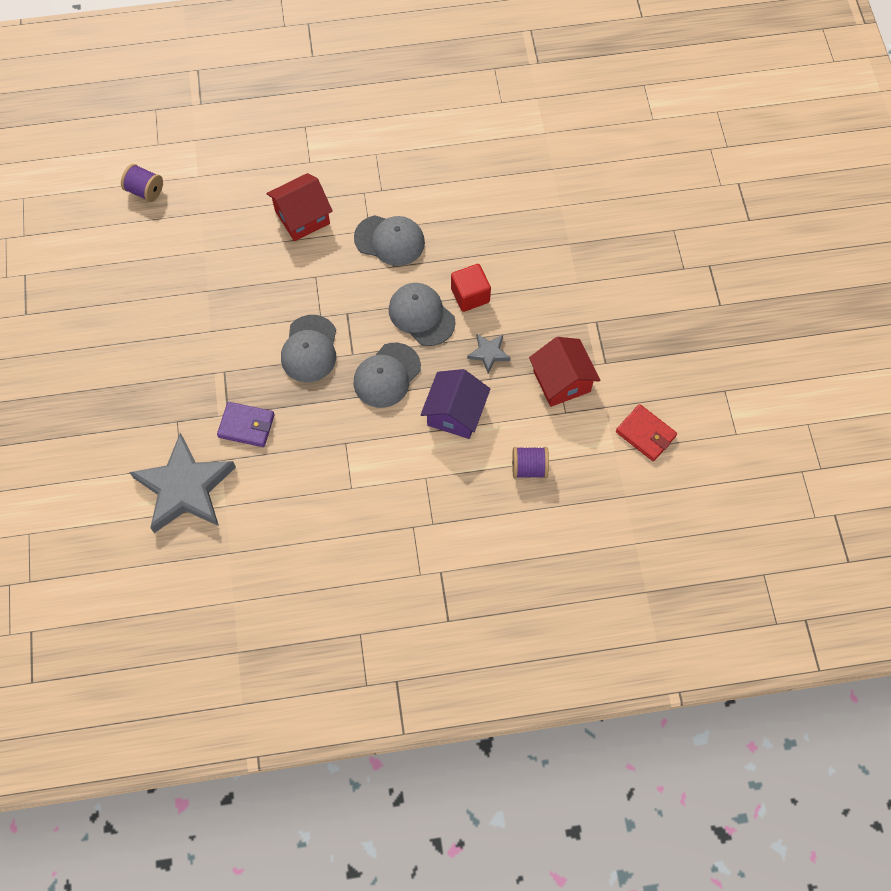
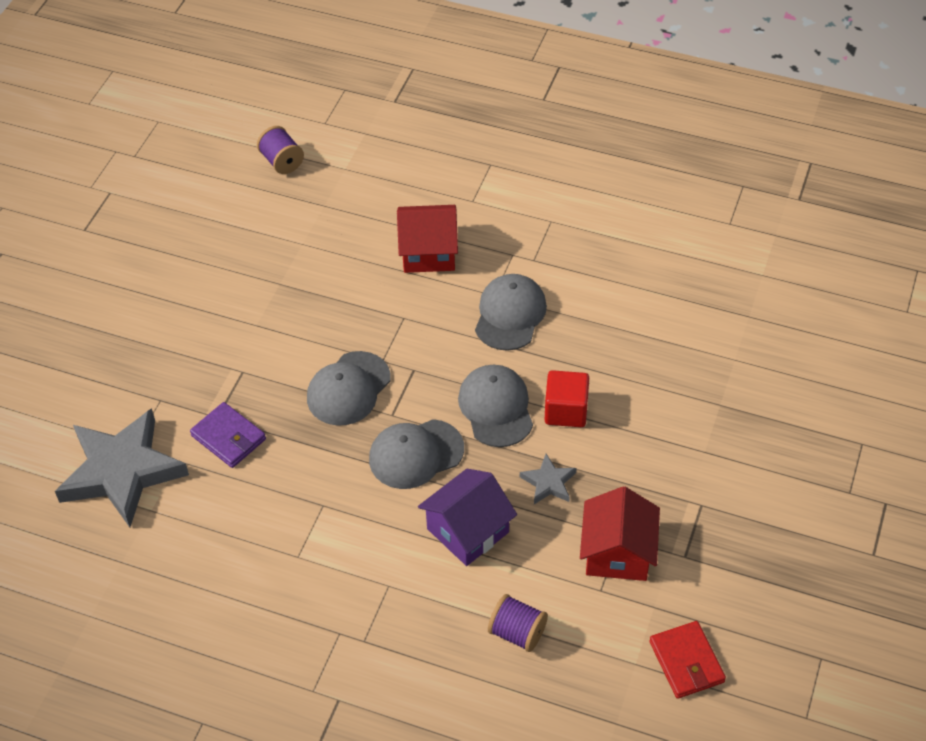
camera: 30 degrees right, 15 degrees down
grey cap [354,215,425,266] -> grey cap turned 120 degrees counterclockwise [475,274,547,351]

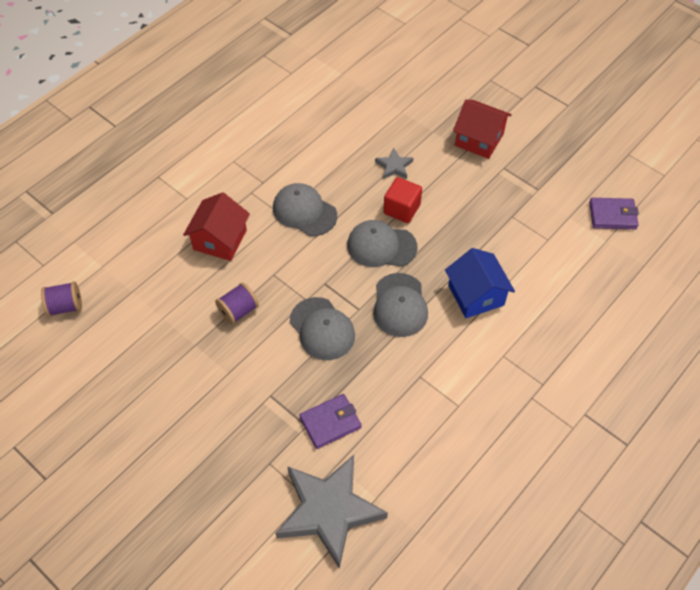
camera: 70 degrees left, 5 degrees up
purple house [418,469,517,566] -> blue house [445,248,515,318]
purple spool [488,594,548,652] -> purple spool moved to [215,283,259,325]
grey star [520,454,577,504] -> grey star moved to [375,148,413,179]
red house [580,486,660,581] -> red house moved to [453,100,512,159]
red wallet [650,621,726,699] -> purple wallet [589,198,639,229]

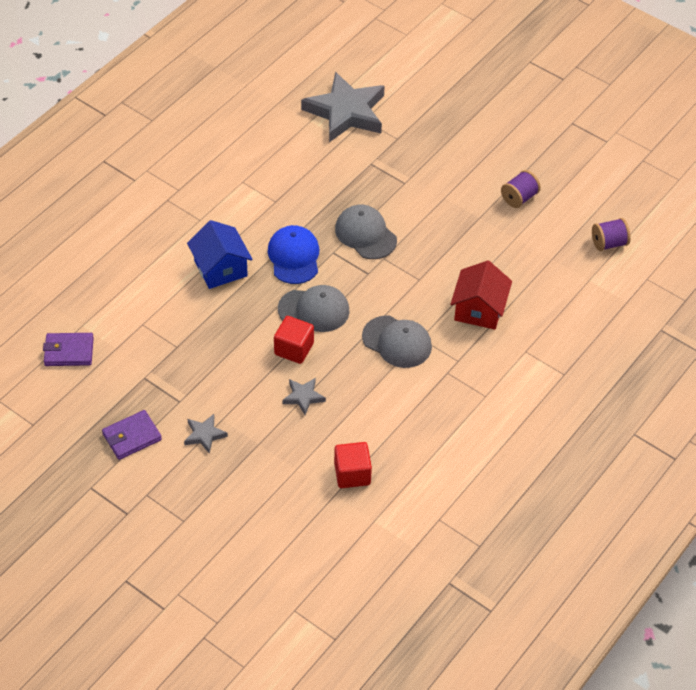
camera: 175 degrees right, 5 degrees down
purple spool [215,283,259,325] -> purple spool moved to [501,170,541,208]
purple wallet [299,394,361,449] -> purple wallet moved to [102,410,162,460]
grey cap [373,273,428,337] -> blue cap [268,225,319,284]
red house [453,100,512,159] -> grey star [184,414,228,454]
none -> red cube [334,442,372,488]

